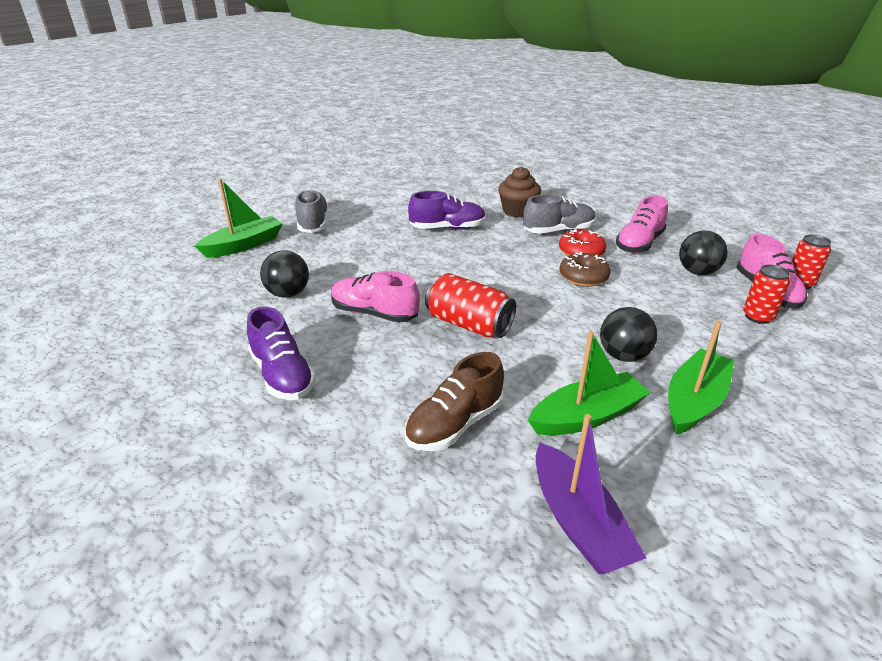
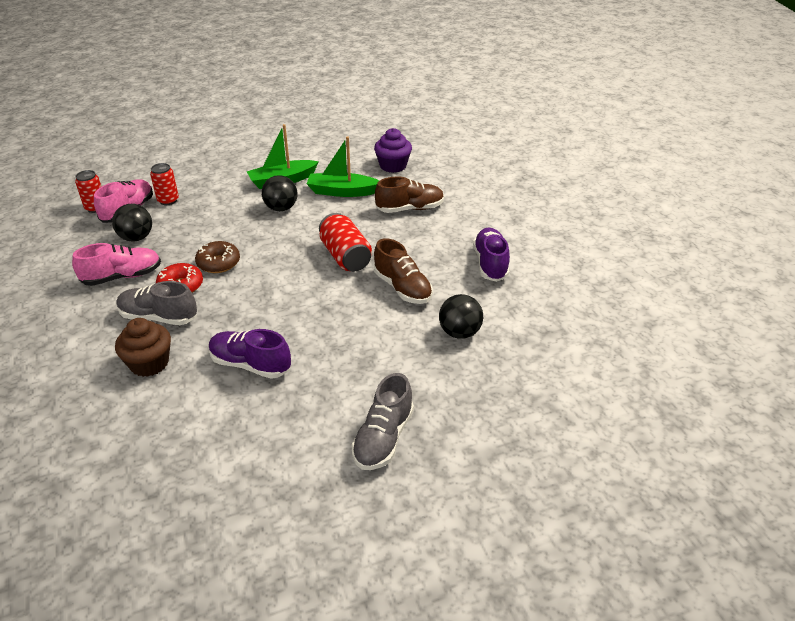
camera: 150 degrees left, 5 degrees up
green boat [194,178,283,258] -> none
pink shoe [331,271,420,323] -> brown shoe [374,238,433,304]
purple boat [536,414,646,574] -> purple cupcake [374,128,412,173]

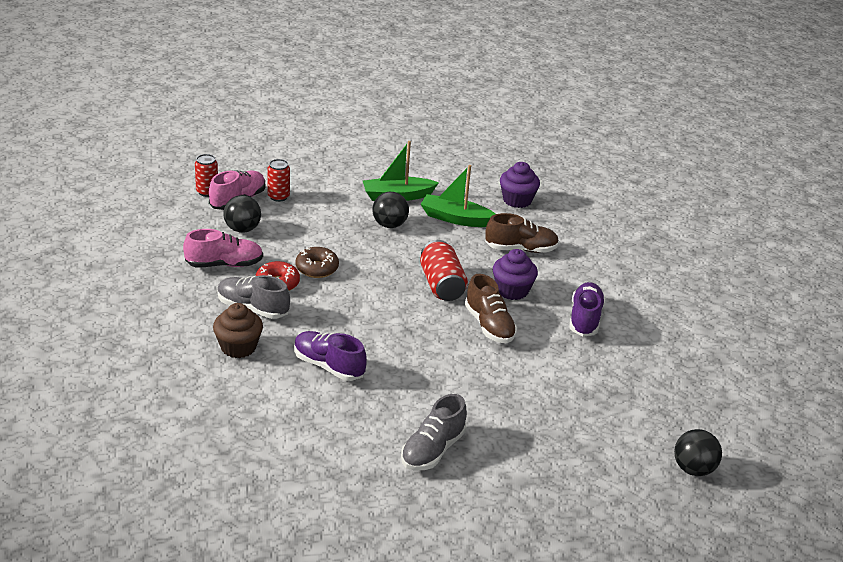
camera: 10 degrees right, 5 degrees down
black ball [439,294,483,339] -> black ball moved to [674,429,722,476]
none -> purple cupcake [493,249,538,300]

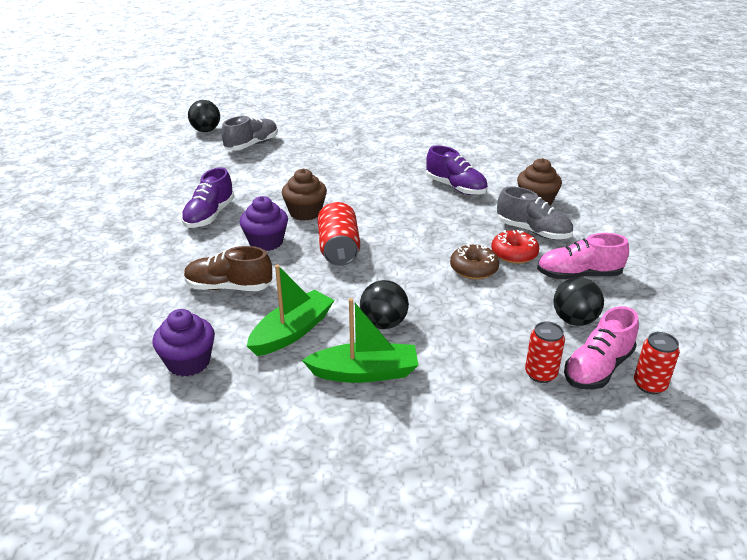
camera: 170 degrees left, 0 degrees up
grey shoe [401,394,467,470] -> grey shoe moved to [222,116,278,151]
green boat [420,165,495,227] -> green boat turned 75 degrees counterclockwise [247,264,334,356]
brown shoe [465,274,517,343] -> brown cupcake [282,169,327,221]

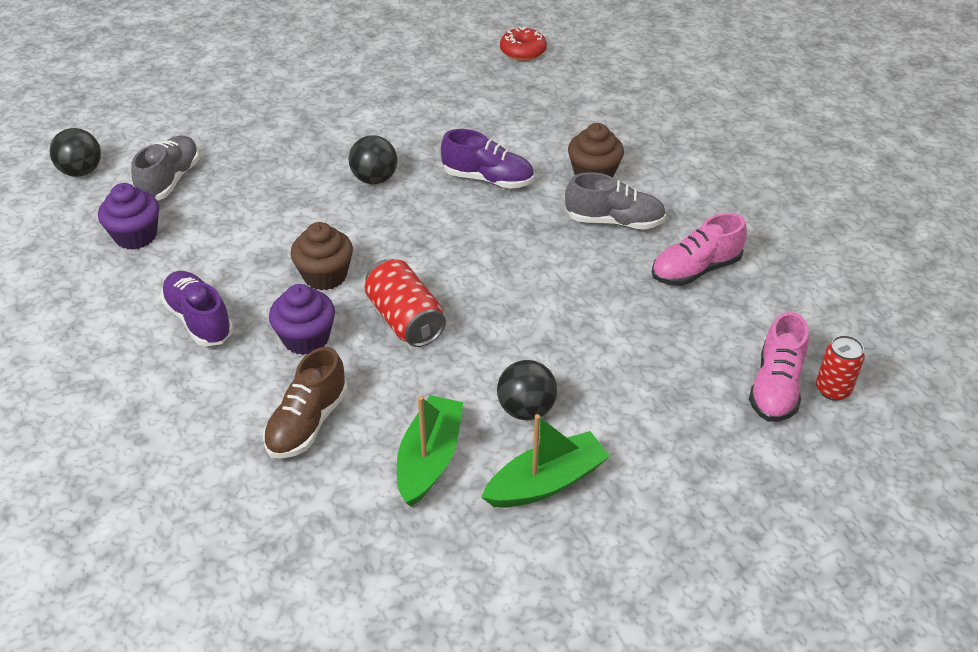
camera: 25 degrees left, 10 degrees up
purple cupcake [152,309,215,377] -> purple cupcake moved to [98,183,159,250]
purple shoe [181,167,235,228] -> purple shoe turned 150 degrees clockwise [160,271,233,346]
brown shoe [184,246,272,291] -> brown shoe turned 45 degrees counterclockwise [263,347,348,459]
brown donut [450,243,499,279] -> none
red donut [491,230,539,264] -> red donut moved to [500,27,547,61]
red can [525,321,565,383] -> none
black ball [554,277,604,326] -> black ball moved to [349,135,398,184]

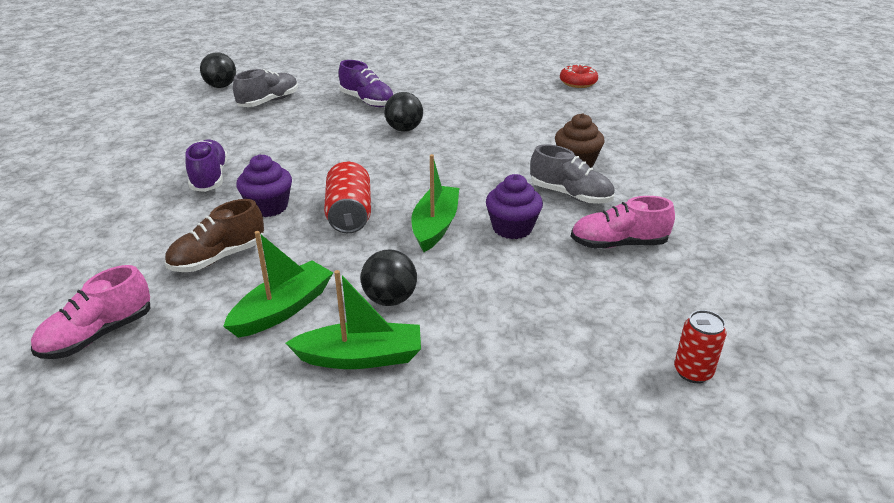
camera: 25 degrees right, 10 degrees down
purple cupcake [98,183,159,250] -> purple cupcake moved to [486,174,543,239]
brown cupcake [290,222,353,290] -> none
purple shoe [441,129,534,189] -> purple shoe moved to [339,60,394,107]
pink shoe [749,312,809,422] -> pink shoe moved to [31,265,150,359]
none -> green boat [411,154,459,252]

